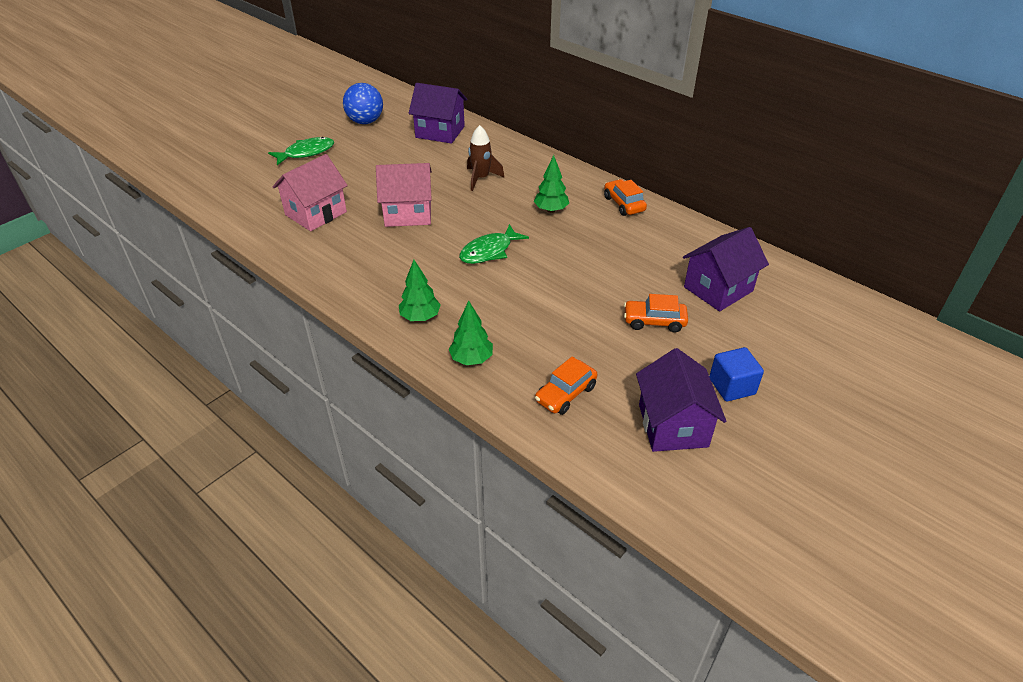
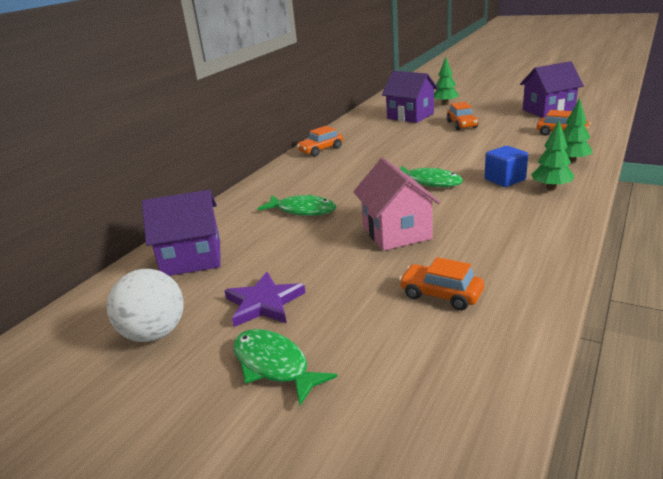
camera: 100 degrees left, 15 degrees down
pink house [272,154,348,231] -> orange car [399,257,484,310]
blue ball [343,83,383,124] -> white ball [107,269,184,342]
purple house [409,83,467,144] -> purple house turned 75 degrees clockwise [142,190,220,276]
brown rocket [467,125,505,191] -> green fish [257,194,336,216]
green tree [534,155,569,213] -> green tree moved to [434,57,458,105]
blue cube [709,347,764,401] -> blue cube moved to [485,146,528,187]
none -> purple star [224,272,306,327]

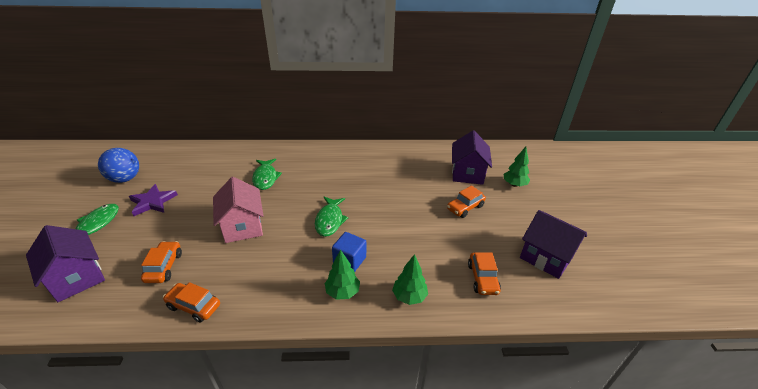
camera: 55 degrees right, 10 degrees up
white ball [107,269,184,342] -> blue ball [98,148,139,183]
purple house [142,190,220,276] -> purple house moved to [26,225,105,302]
orange car [297,126,343,156] -> orange car moved to [163,282,220,322]
pink house [353,158,440,251] -> pink house turned 60 degrees counterclockwise [213,177,263,243]

